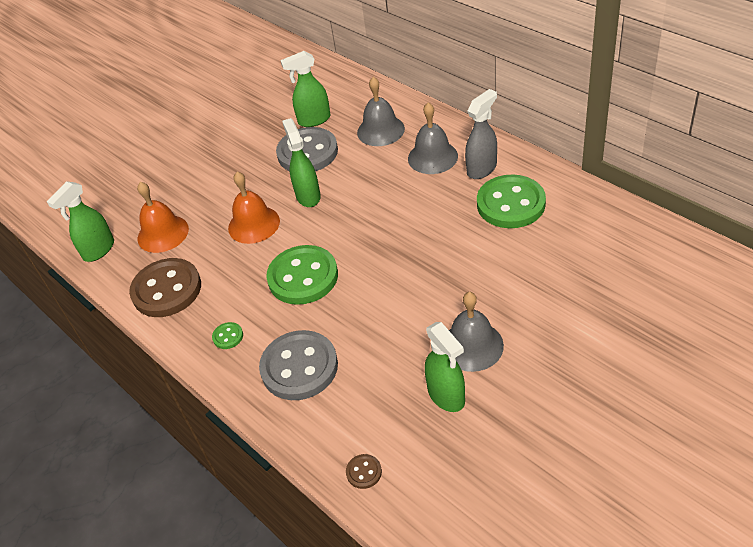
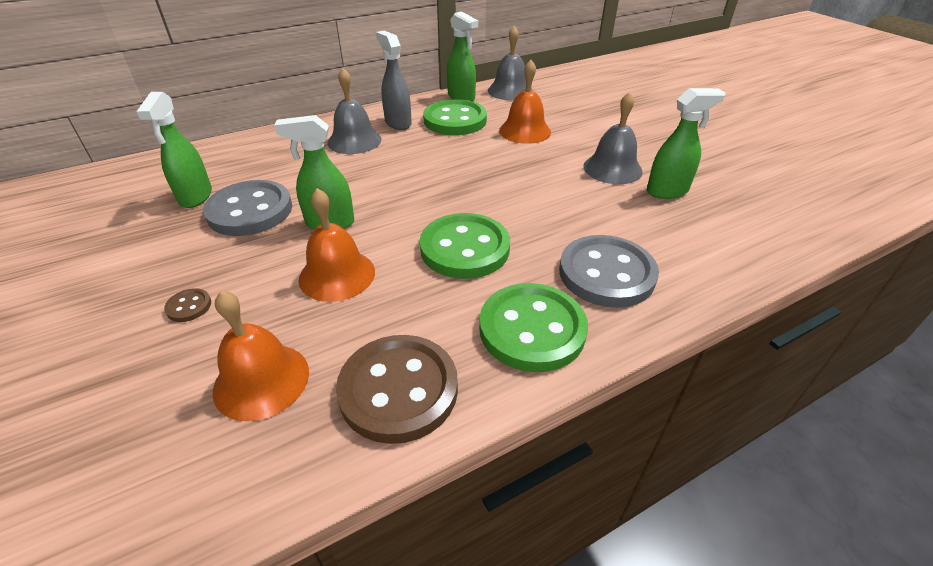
camera: 80 degrees left, 5 degrees down
green spray bottle [47,181,114,262] -> green spray bottle moved to [447,11,478,101]
green button [212,322,243,349] -> green button [479,283,588,372], size x2.42
brown button [346,454,382,489] -> brown button moved to [164,288,211,322]
grey bell [357,77,405,146] -> grey bell moved to [488,26,532,100]
none -> orange bell [499,60,551,144]

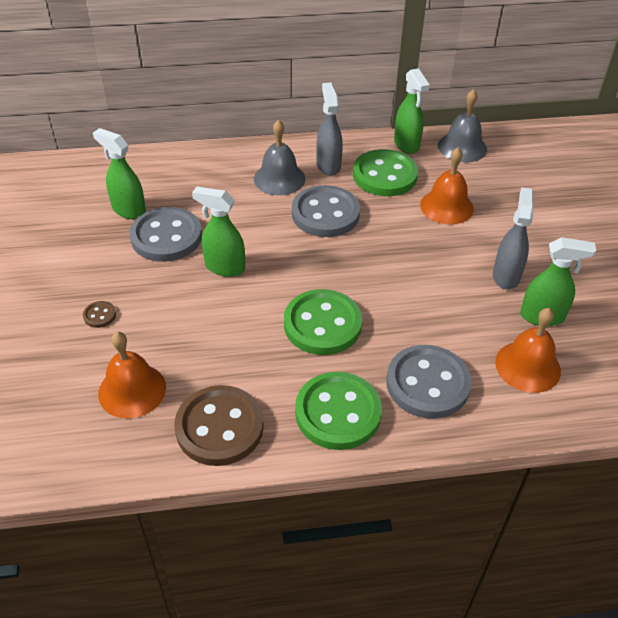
camera: 20 degrees right, 5 degrees up
green spray bottle [136,92,212,208] -> green spray bottle turned 105 degrees clockwise [93,128,146,219]
orange bell [298,188,375,302] -> orange bell moved to [495,308,561,393]
grey bell [583,92,643,184] -> grey spray bottle [493,187,534,290]
none -> grey button [292,185,360,237]

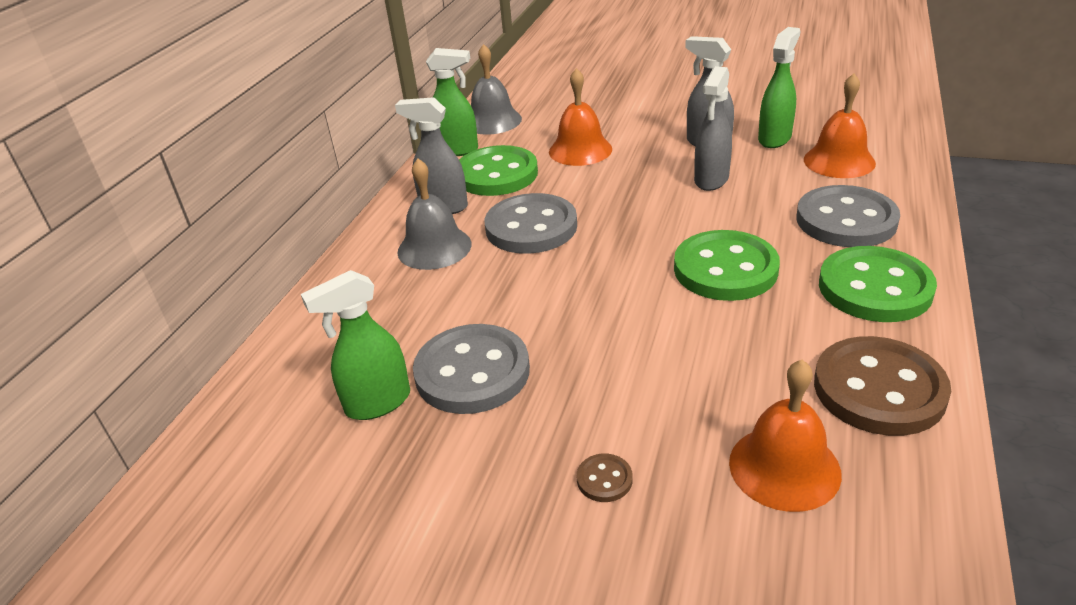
camera: 60 degrees left, 10 degrees down
green spray bottle [192,187,245,277] -> none
none -> grey spray bottle [694,66,732,191]

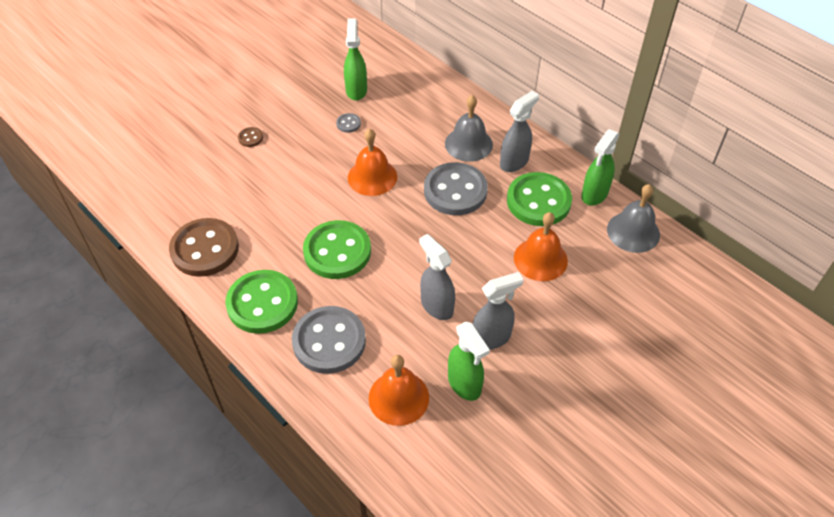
camera: 115 degrees right, 15 degrees up
grey button [413,324,530,414] -> grey button [336,113,361,133], size x0.41
orange bell [729,360,842,512] -> orange bell moved to [348,128,397,196]

